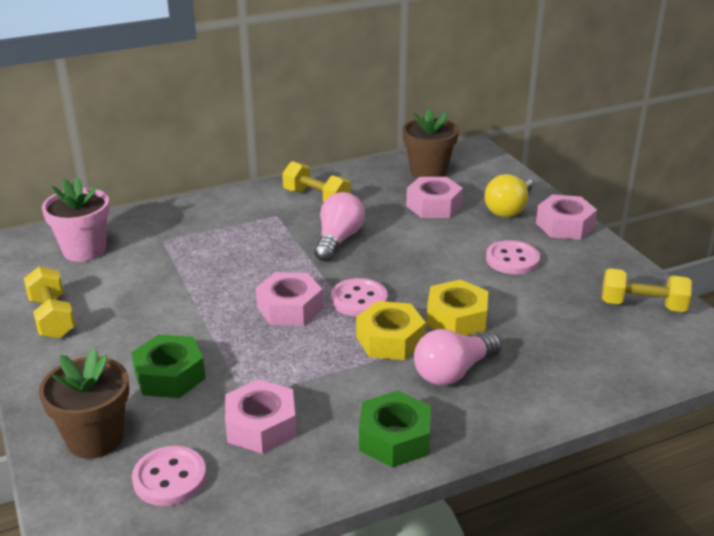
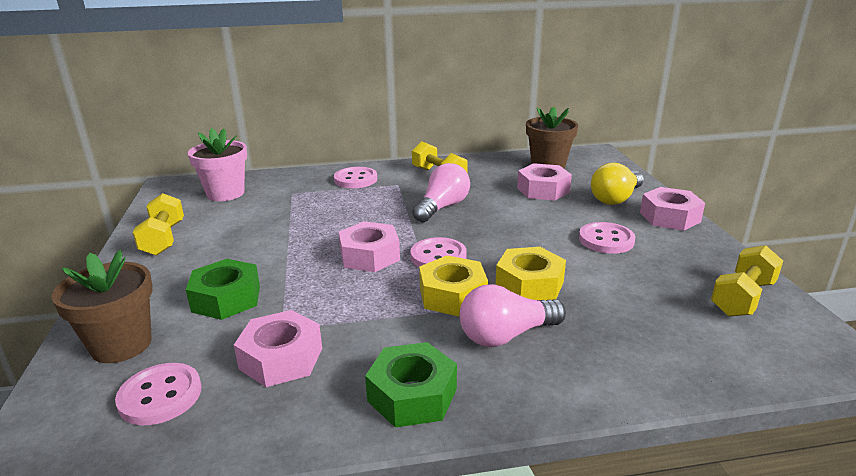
camera: 15 degrees right, 5 degrees down
yellow dumbbell [602,268,692,312] -> yellow dumbbell turned 75 degrees counterclockwise [711,245,783,316]
none -> pink button [334,167,377,188]

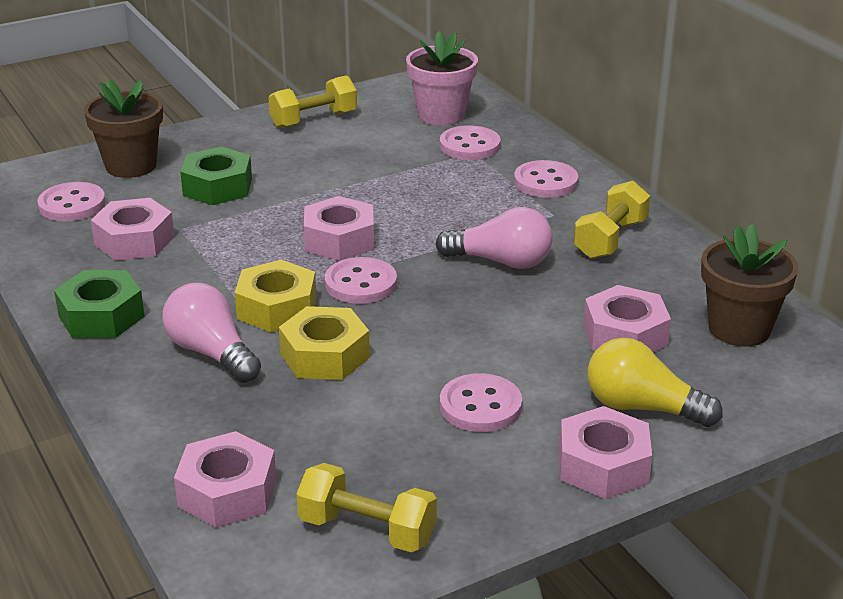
camera: 70 degrees right, 5 degrees up
none -> pink nut [174,431,276,528]
none -> pink button [440,125,501,160]

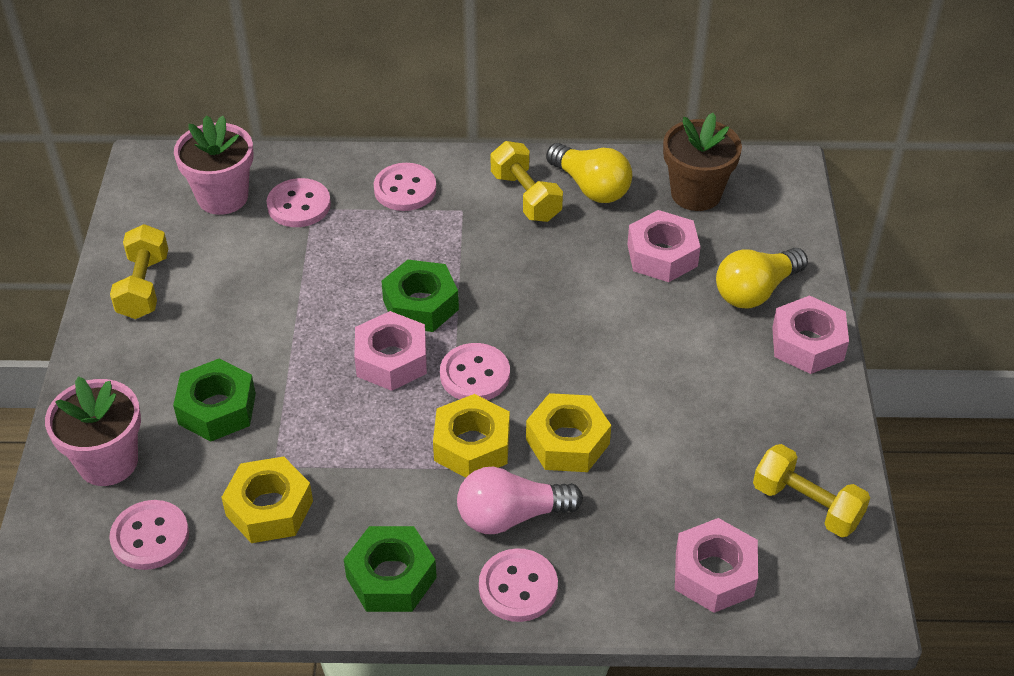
camera: 60 degrees left, 15 degrees up
brown flower pot [84,79,163,178] -> pink flower pot [45,376,141,486]
pink nut [91,198,174,261] -> yellow nut [221,456,313,543]
yellow dumbbell [296,463,437,553] -> yellow dumbbell turned 75 degrees clockwise [753,444,870,537]
pink light bulb [435,207,553,269] -> none
pink button [440,373,522,432] -> pink button moved to [479,548,558,622]
none -> green nut [381,260,459,332]
none -> yellow light bulb [546,143,632,203]

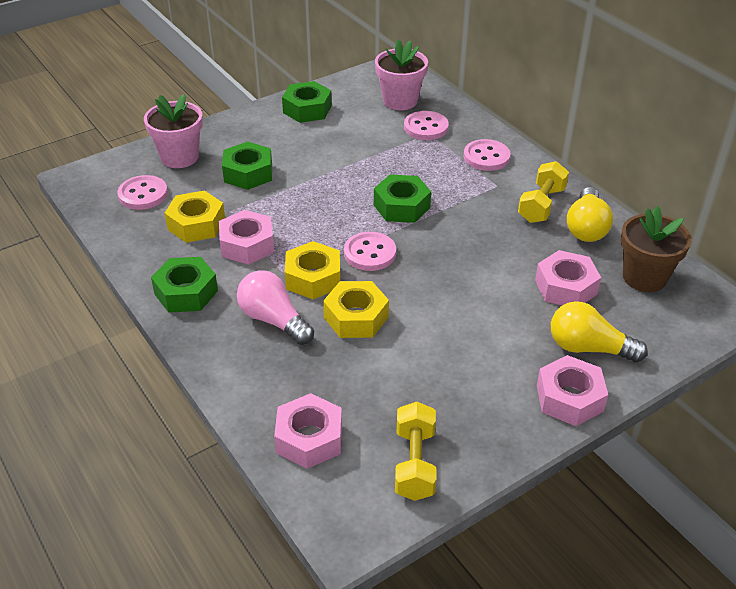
camera: 55 degrees right, 5 degrees down
yellow dumbbell [110,224,168,319] -> green nut [282,81,332,123]
pink nut [354,311,427,391] -> pink nut moved to [219,210,274,265]
pink button [479,548,558,622] -> none

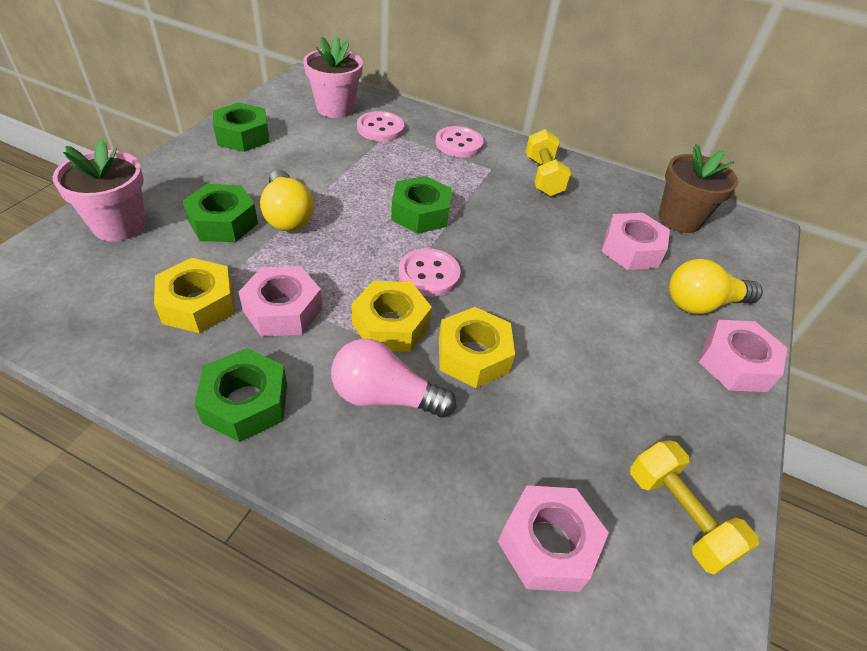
camera: 35 degrees left, 5 degrees up
pink button [117,175,168,210] -> none
yellow light bulb [567,187,613,242] -> yellow light bulb moved to [260,170,314,231]

